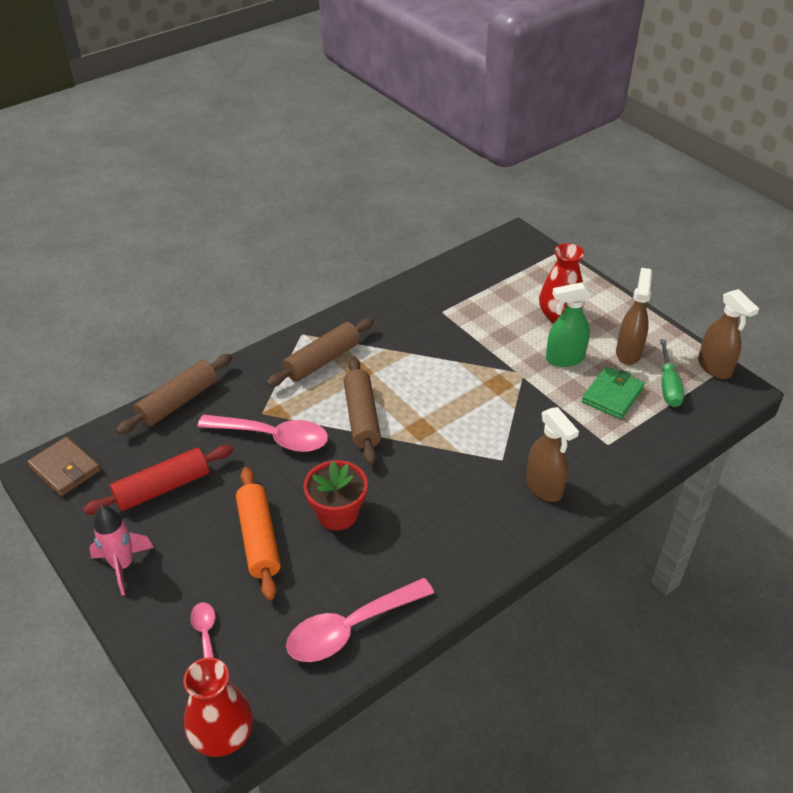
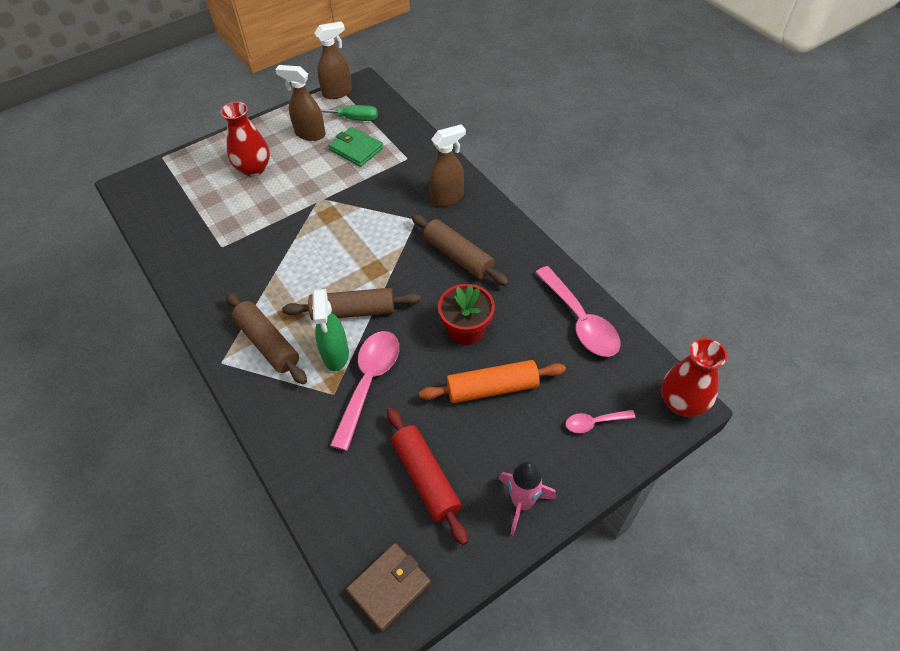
camera: 85 degrees left, 10 degrees up
brown rolling pin [116,354,232,435] -> brown rolling pin moved to [411,214,509,286]
green spray bottle [546,282,592,367] -> green spray bottle moved to [312,289,349,371]

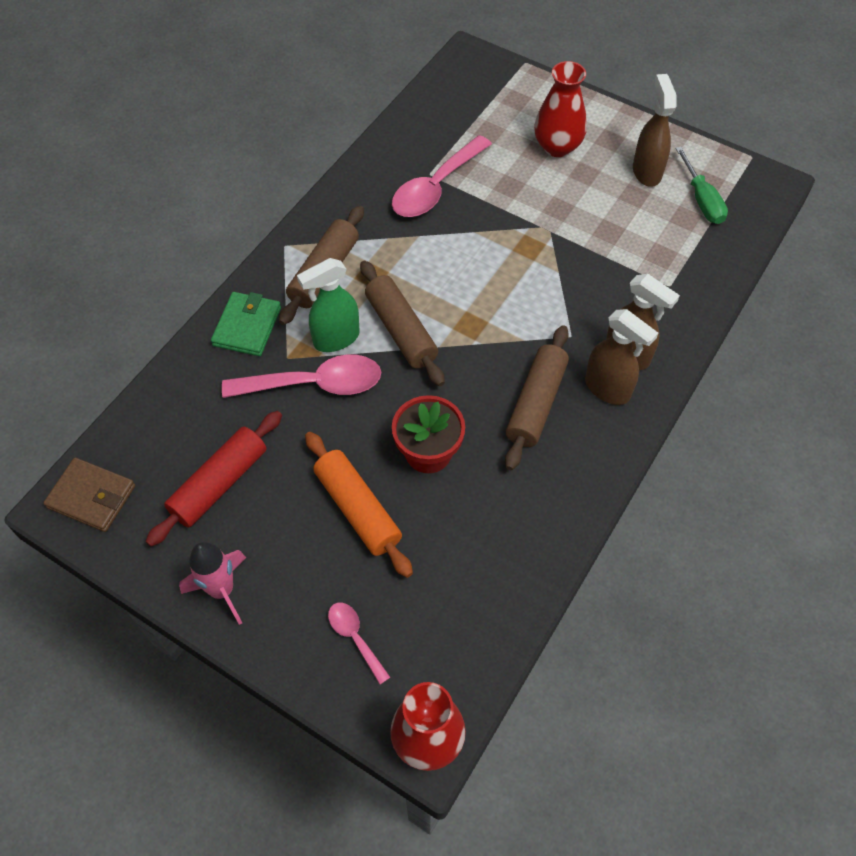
camera: 65 degrees right, 5 degrees up
brown spray bottle [315,21,352,99] -> brown spray bottle moved to [585,309,658,405]
green wallet [329,127,383,167] -> green wallet moved to [211,292,281,356]
pink spoon [535,266,620,357] -> pink spoon moved to [392,135,492,217]

